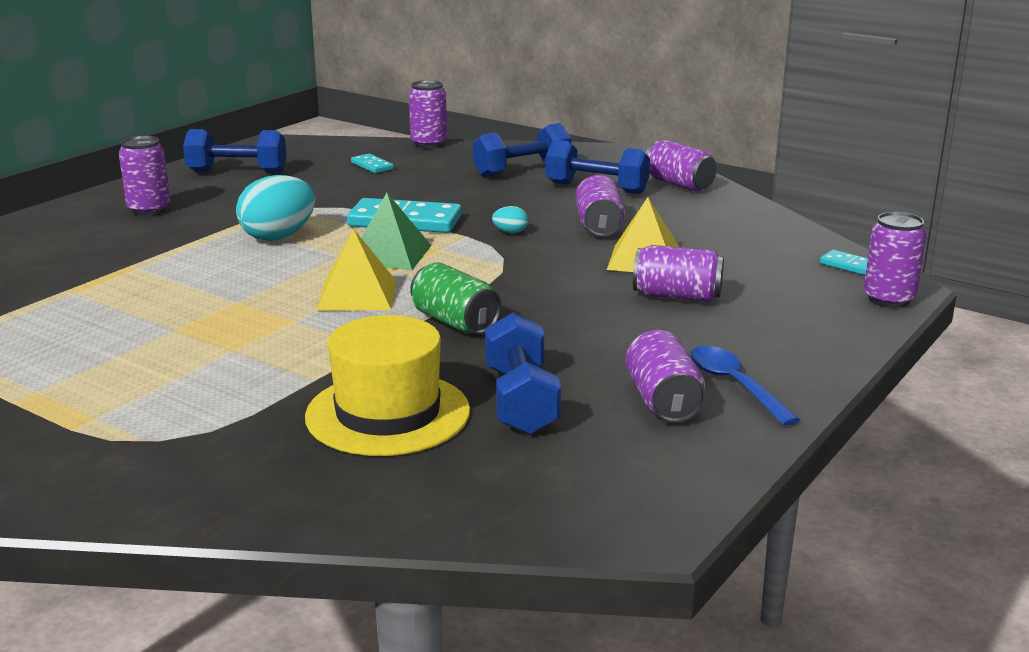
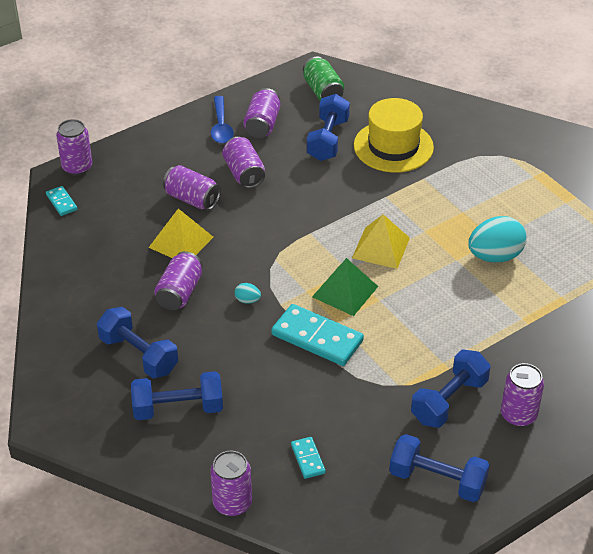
camera: 160 degrees left, 20 degrees up
turquoise egg [236,175,315,241] -> turquoise egg moved to [468,216,527,262]
green can [410,262,502,334] -> green can moved to [303,57,344,101]
purple can [646,140,717,192] -> purple can moved to [222,137,265,188]
none -> blue dumbbell [411,350,490,428]

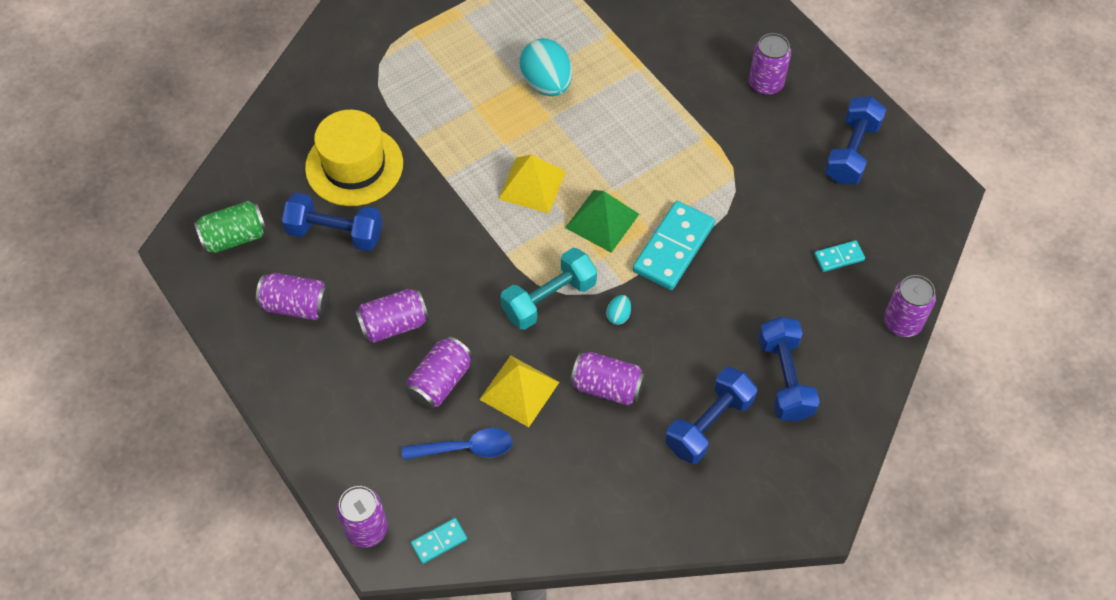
camera: 90 degrees left, 15 degrees up
blue spoon [211,96,234,144] -> blue spoon moved to [402,428,513,460]
blue dumbbell [411,350,490,428] -> none
none -> turquoise dumbbell [500,248,597,330]

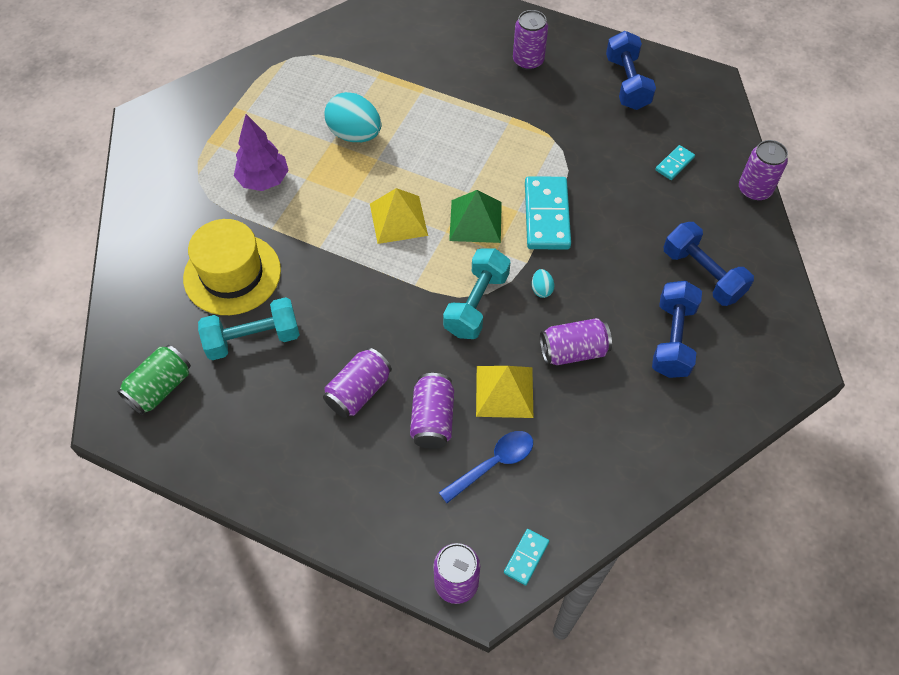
camera: 30 degrees left, 0 degrees up
purple can [256,273,330,320] -> none
blue dumbbell [282,193,382,251] -> turquoise dumbbell [198,297,300,360]
none -> purple tree [234,114,289,191]

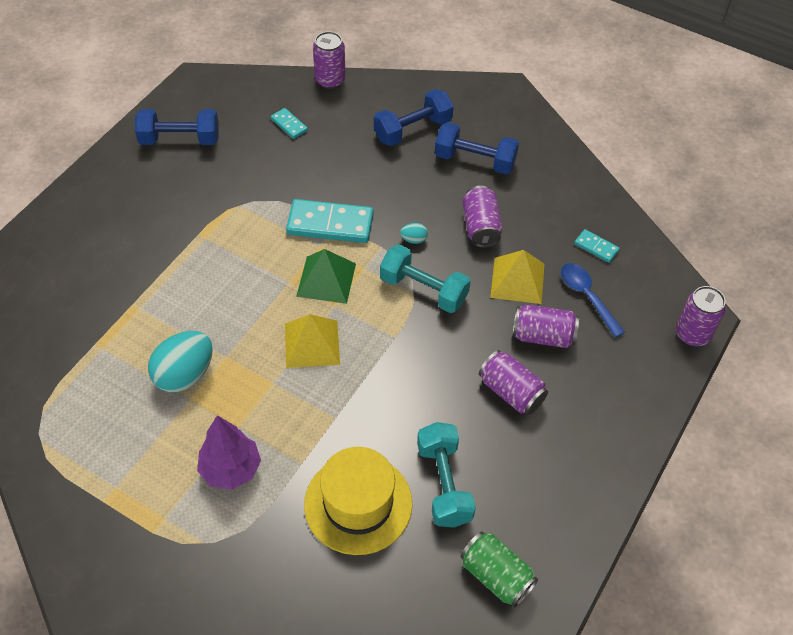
camera: 85 degrees left, 5 degrees down
turquoise domino [504,529,549,585] -> turquoise domino moved to [574,229,620,263]
purple can [513,10,548,70] -> none

